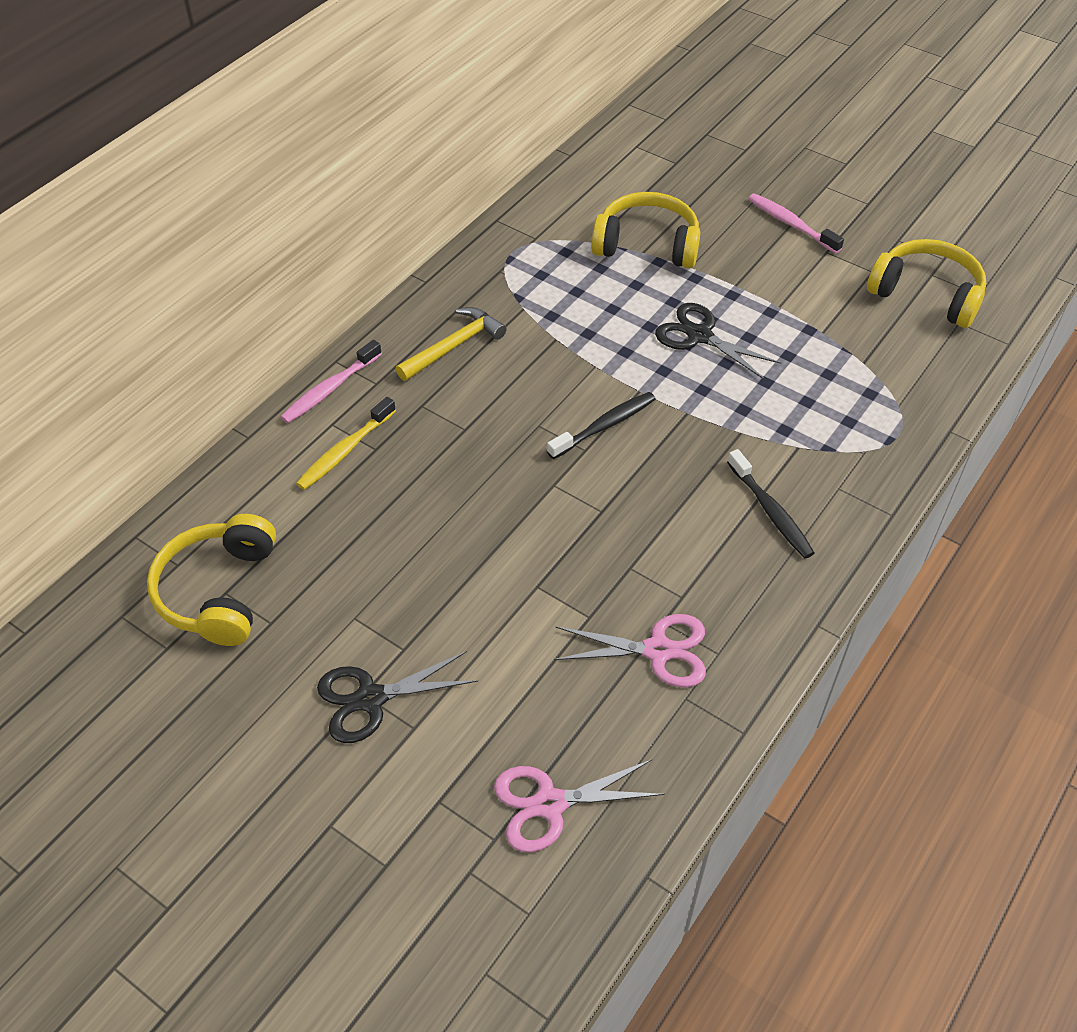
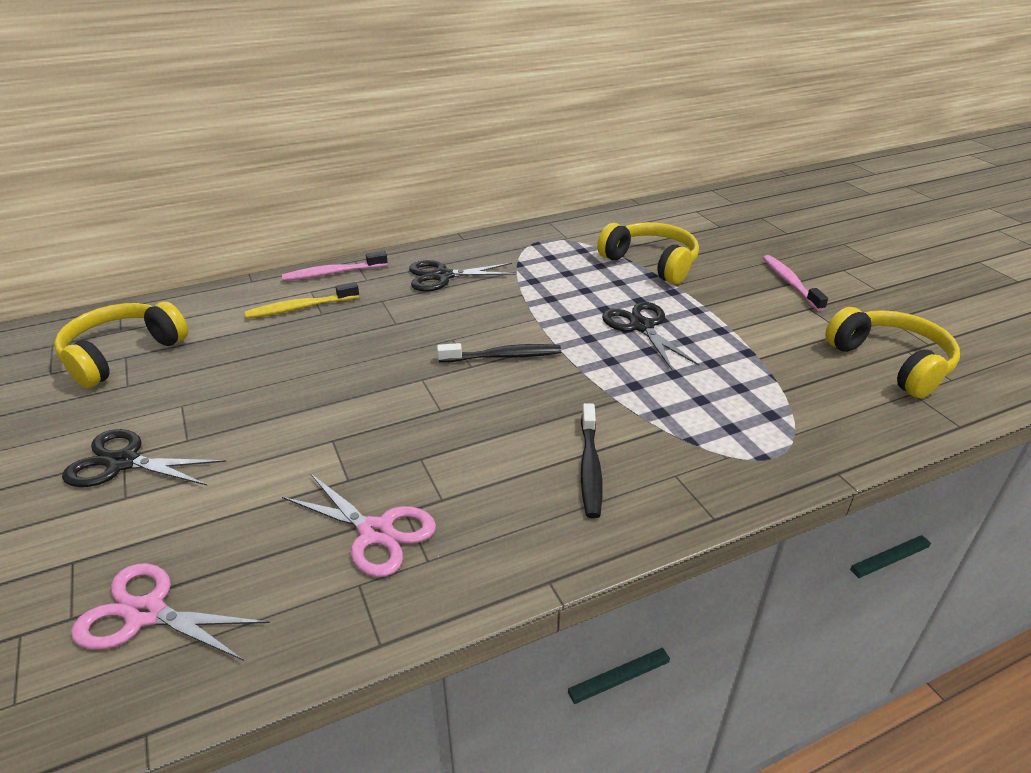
camera: 30 degrees right, 15 degrees down
yellow hammer [396,307,507,381] -> black scissors [409,260,516,291]

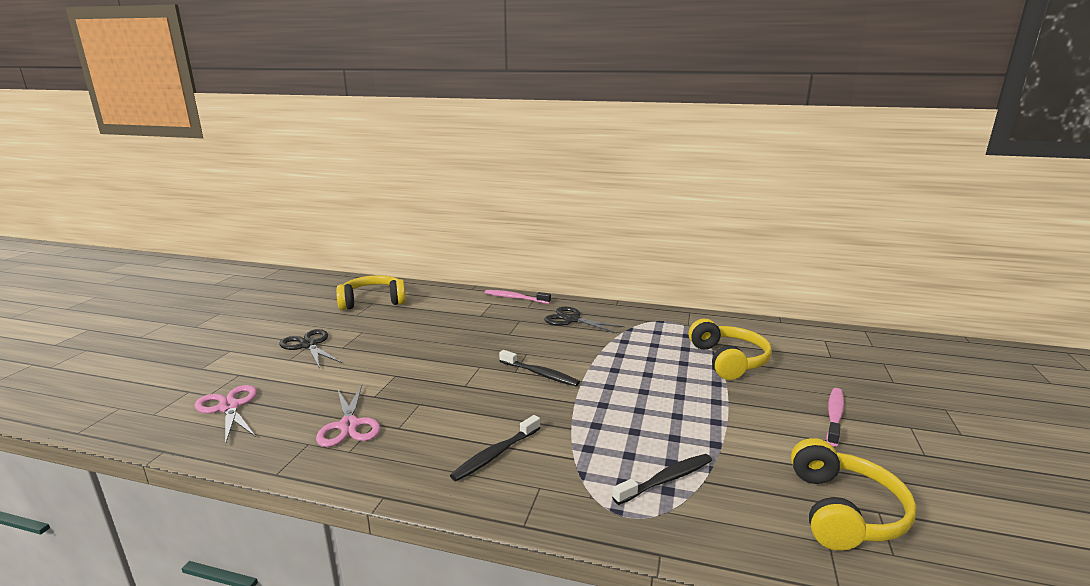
camera: 40 degrees right, 15 degrees down
yellow toothbrush [245,282,359,319] -> none
black scissors [602,302,699,371] -> none
none -> black toothbrush [612,454,712,505]

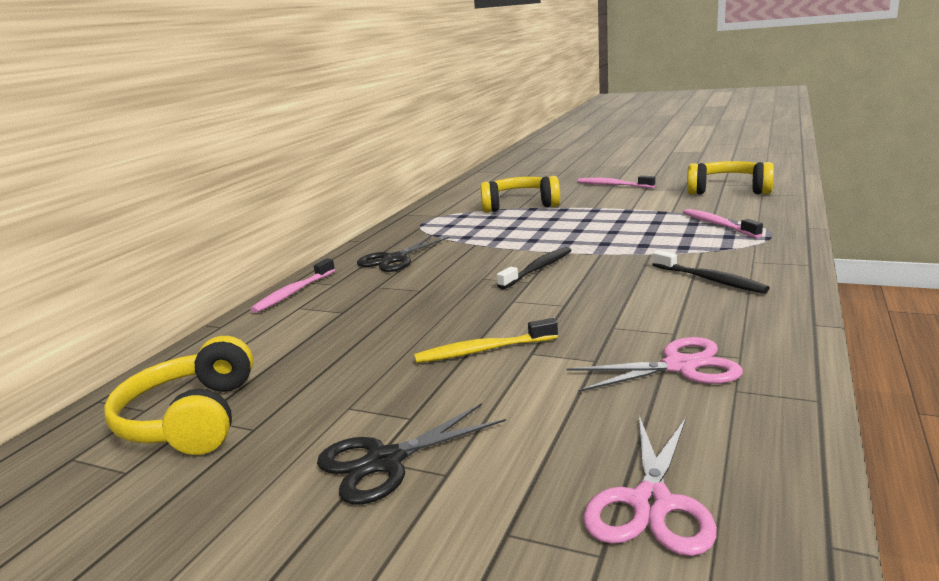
camera: 80 degrees left, 0 degrees up
pink scissors [195,385,257,445] -> pink scissors turned 45 degrees counterclockwise [583,416,717,556]
black toothbrush [612,454,712,505] -> pink toothbrush [683,209,763,238]
none -> yellow toothbrush [414,318,558,363]

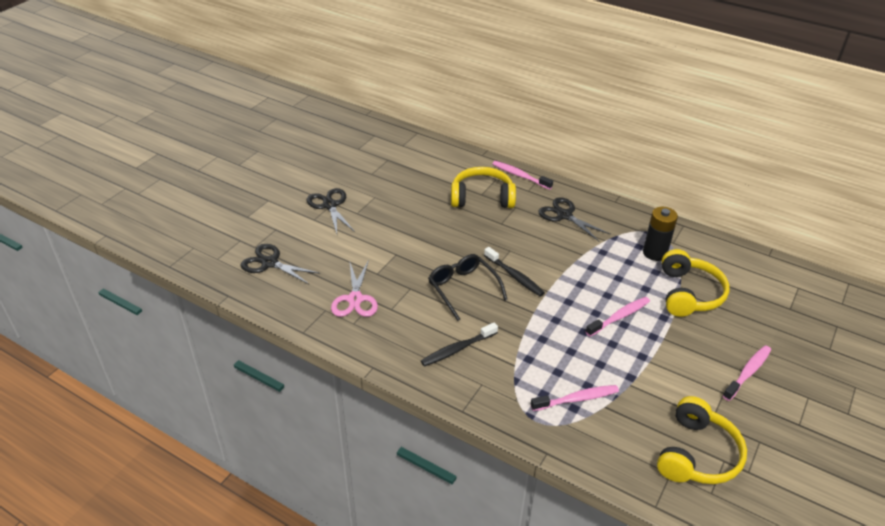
camera: 95 degrees right, 20 degrees up
yellow headphones [104,336,253,455] -> yellow headphones moved to [451,167,516,208]
yellow toothbrush [414,318,558,363] -> none
pink scissors [583,416,717,556] -> black scissors [240,244,321,285]
none -> black glasses [428,254,508,321]
none -> pink toothbrush [585,297,650,336]
none -> black battery [643,207,678,261]

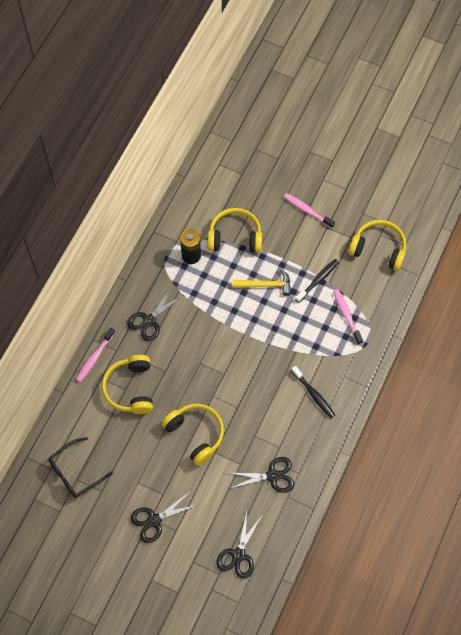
camera: 95 degrees left, 25 degrees up
pink scissors [331,260,378,317] -> black scissors [229,457,294,493]
black glasses [428,254,508,321] -> black glasses moved to [48,437,113,498]
black toothbrush [484,247,545,296] -> black toothbrush moved to [295,259,339,303]
pink toothbrush [585,297,650,336] -> yellow hammer [233,269,291,296]
none -> yellow headphones [161,404,224,466]

